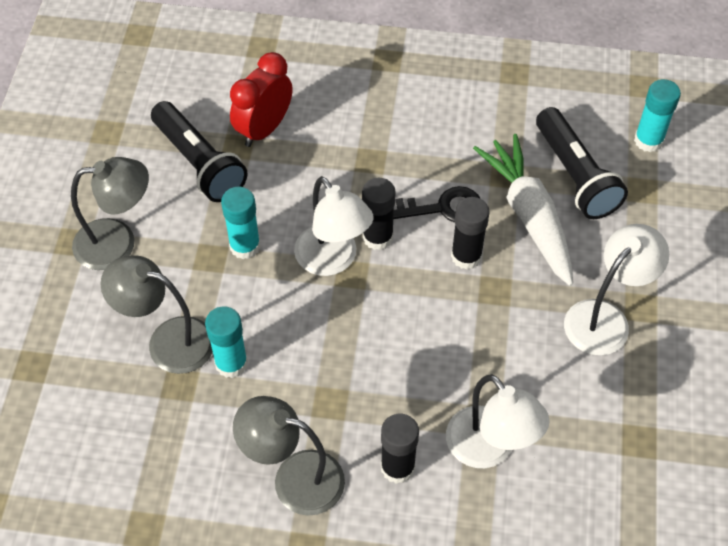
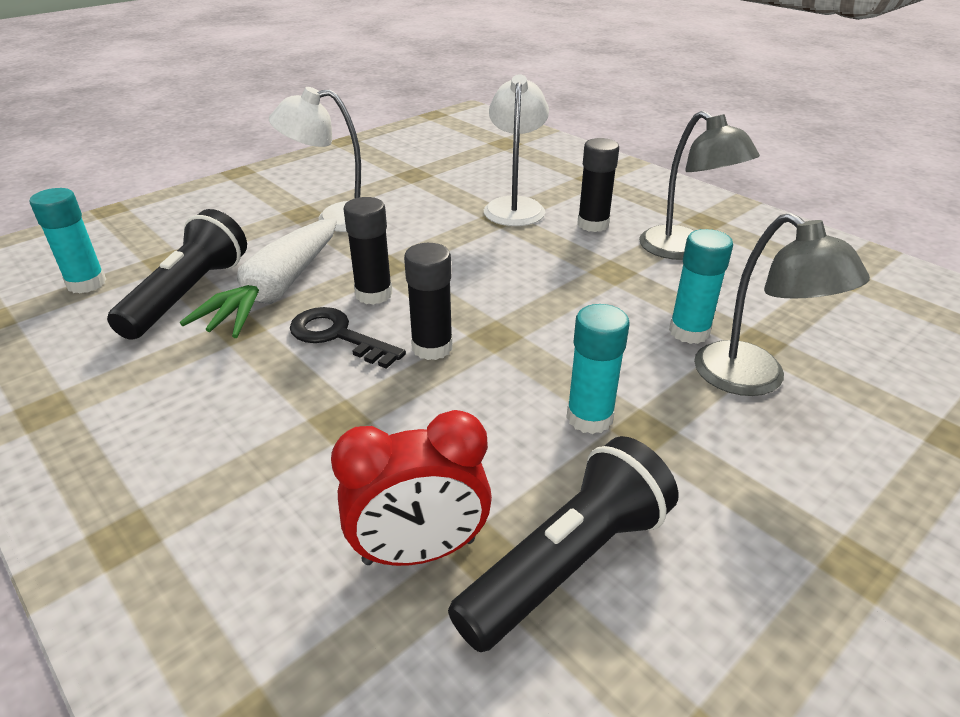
camera: 140 degrees left, 20 degrees down
grey lamp [71,157,149,270] -> none
black flashlight [151,101,247,202] -> black flashlight turned 45 degrees clockwise [448,436,679,652]
white lamp [294,176,373,276] -> none

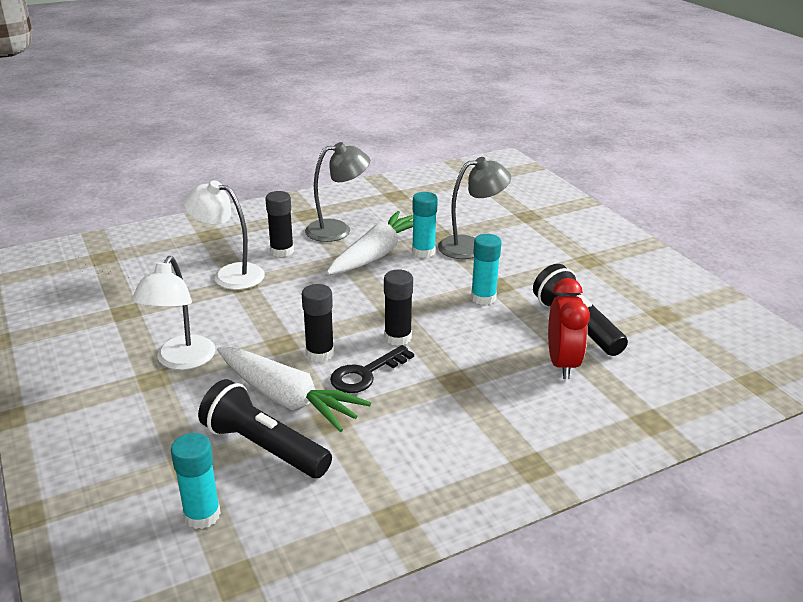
camera: 75 degrees left, 5 degrees down
none -> white carrot [326,211,413,275]

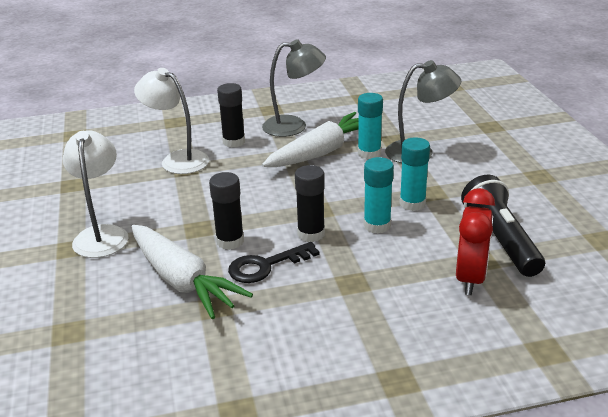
camera: 15 degrees right, 0 degrees up
white lamp [132,256,215,370] -> white lamp turned 150 degrees clockwise [63,130,129,258]
turquoise glue stick [171,433,221,529] -> turquoise glue stick moved to [364,157,394,234]
black flashlight [198,379,332,478] -> none

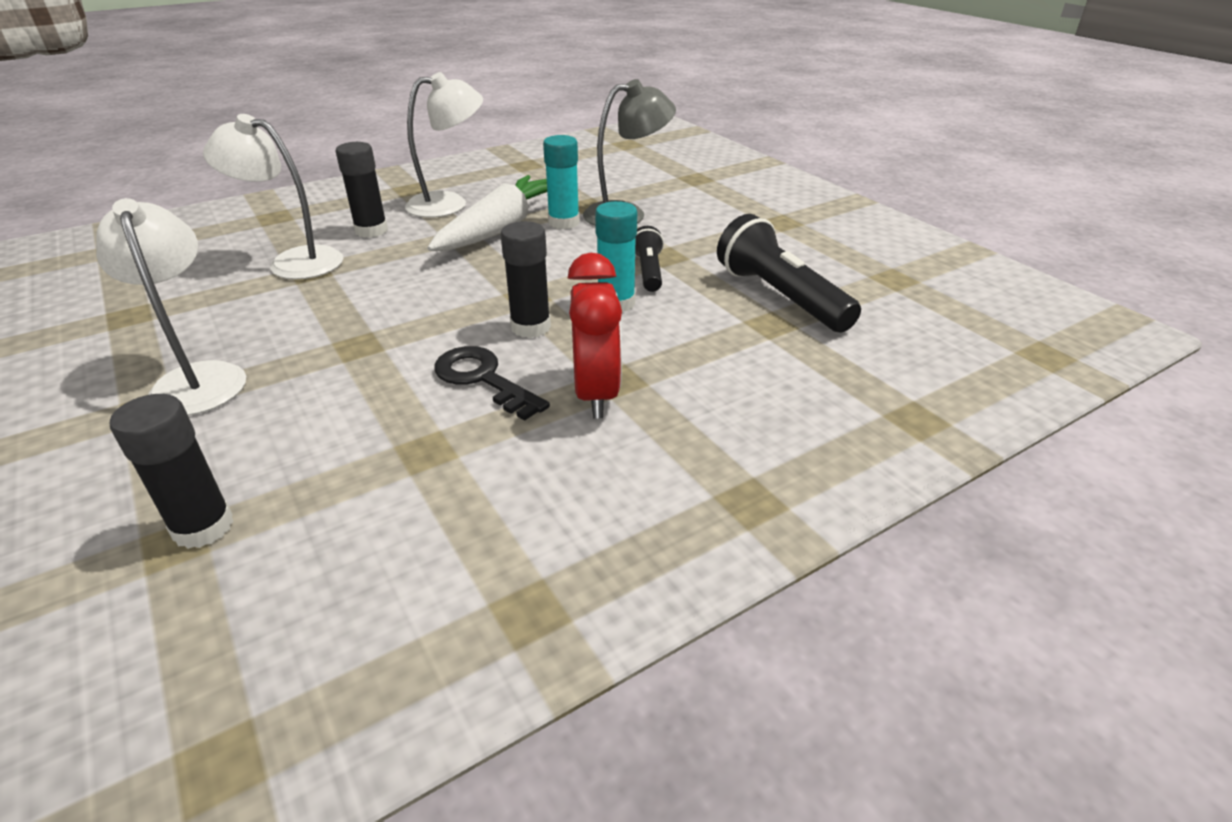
camera: 20 degrees left, 5 degrees up
white carrot [131,225,253,319] -> none
black glue stick [209,172,244,250] -> black glue stick moved to [110,394,234,549]
black key [228,242,320,283] -> black key turned 90 degrees clockwise [434,346,550,421]
grey lamp [262,39,326,137] -> white lamp [405,72,483,217]
turquoise glue stick [399,137,430,211] -> black flashlight [635,226,664,292]
red clock [456,188,495,295] -> red clock moved to [568,253,622,419]

